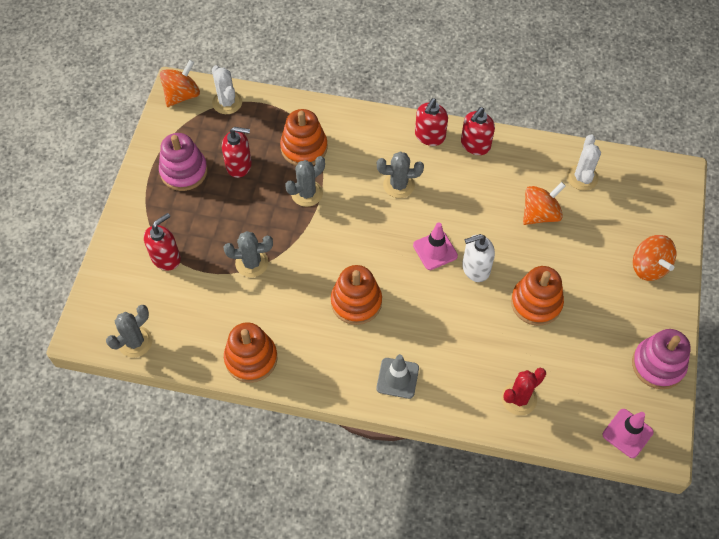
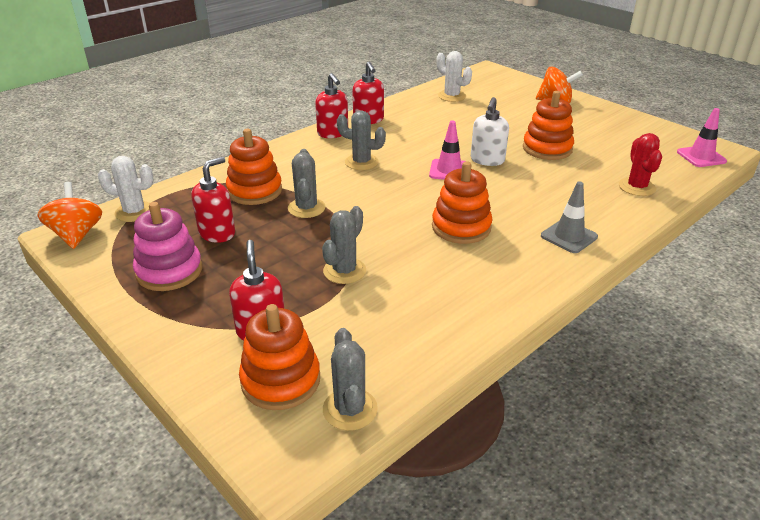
camera: 55 degrees left, 25 degrees down
orange stacking toy [224,322,278,383] -> orange stacking toy moved to [239,304,320,410]
grey cactus [377,151,424,198] -> grey cactus turned 75 degrees clockwise [337,110,386,170]
orange spinning top [523,182,566,225] -> none
pink stacking toy [632,329,691,389] -> none

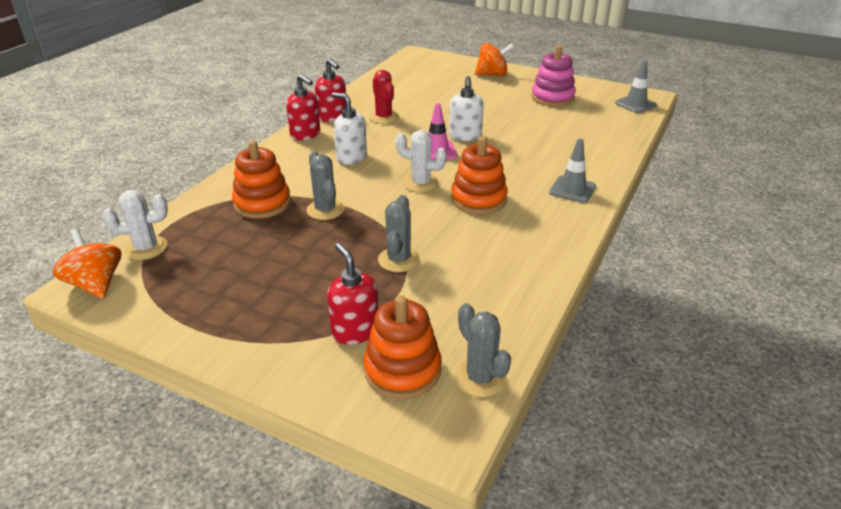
camera: 20 degrees left, 0 degrees up
pink stacking toy [133,202,202,291] -> pink stacking toy moved to [531,45,576,107]
red soap dispenser [191,157,235,243] -> none
grey cactus [337,110,386,170] -> white soap dispenser [332,92,367,165]
white cactus [437,51,472,102] -> white cactus moved to [395,130,447,192]
orange stacking toy [523,91,574,160] -> none
red cactus [619,133,662,196] -> red cactus moved to [369,70,399,124]
pink traffic cone [677,108,727,167] -> grey traffic cone [615,60,657,113]

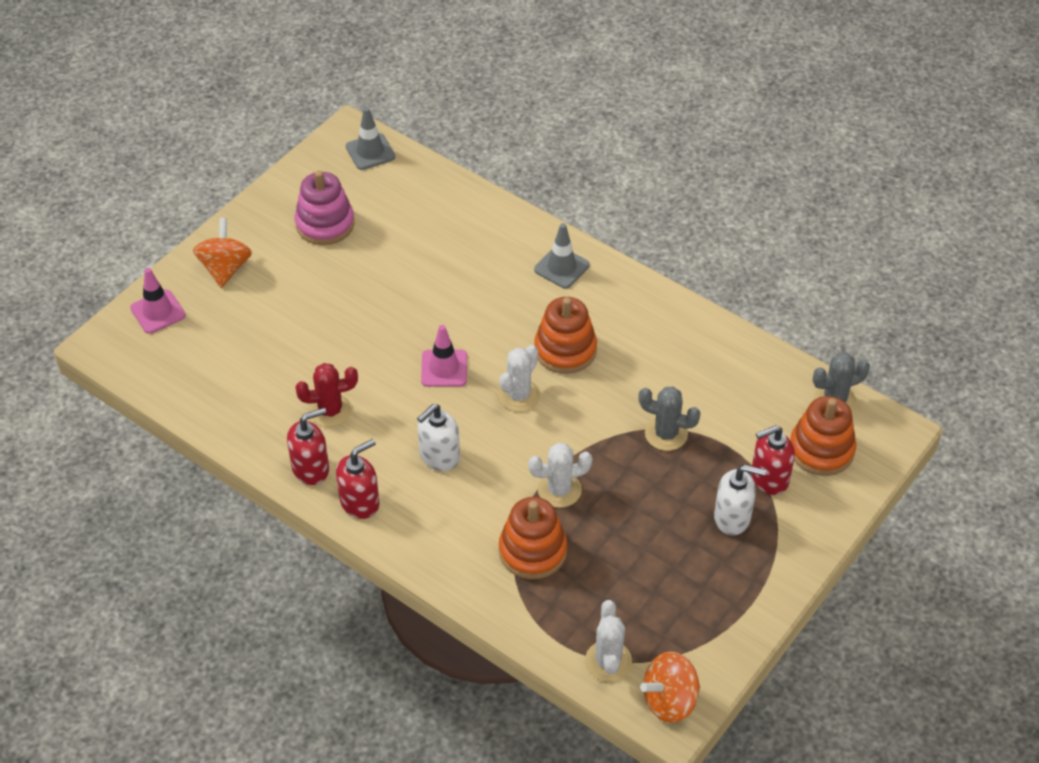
camera: 80 degrees left, 15 degrees up
grey cactus [306,151,345,220] -> white cactus [528,443,592,508]
white soap dispenser [449,76,484,141] -> white soap dispenser moved to [714,465,766,535]
none -> pink traffic cone [130,268,186,334]

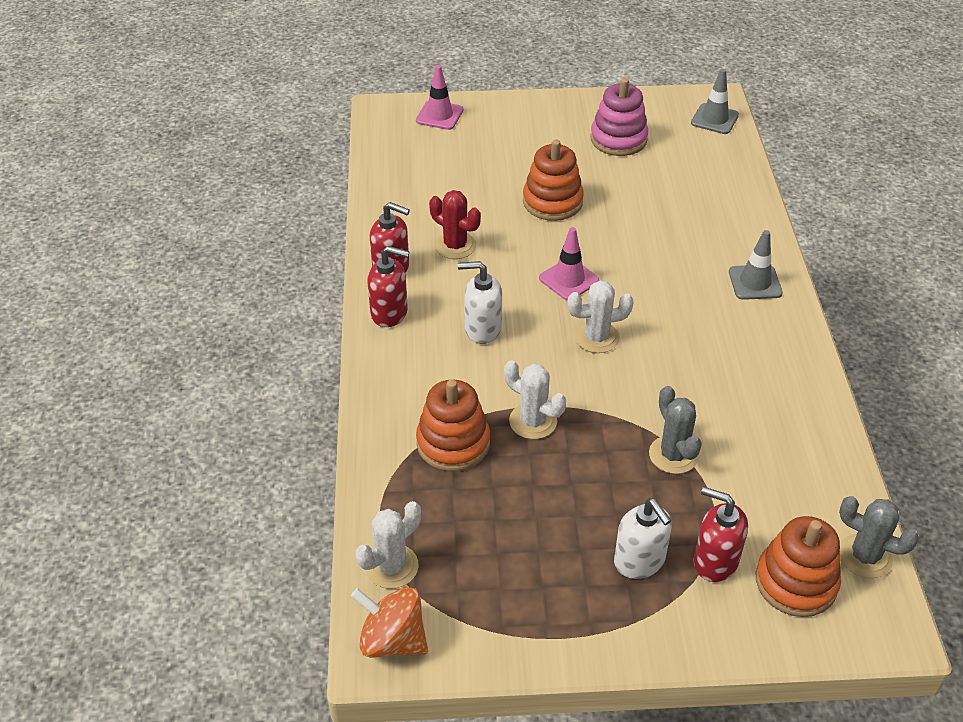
camera: 50 degrees right, 5 degrees down
orange spinning top [193,218,252,288] -> none
orange stacking toy [534,297,597,374] -> orange stacking toy moved to [523,140,584,221]

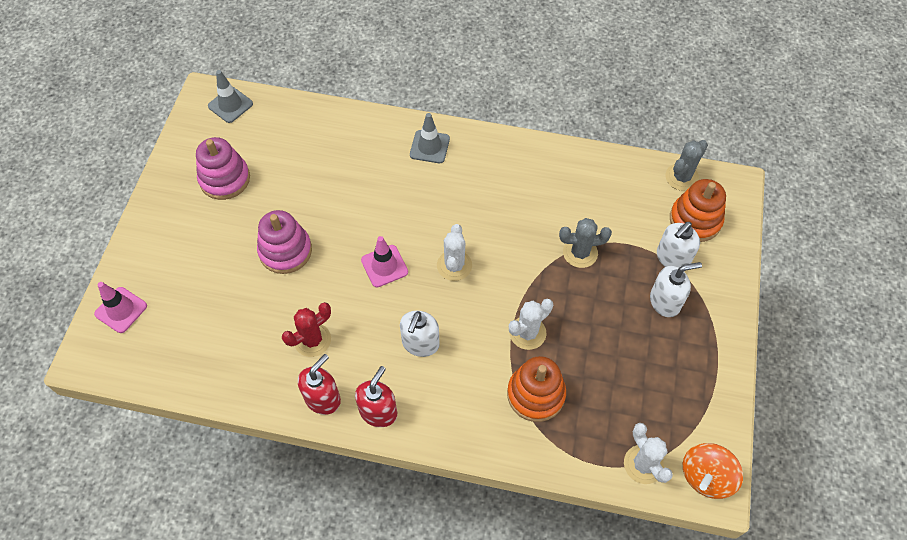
camera: 75 degrees left, 15 degrees up
orange stacking toy [523,140,584,221] -> pink stacking toy [257,210,312,274]
red soap dispenser [693,487,748,582] -> white soap dispenser [657,222,700,268]

